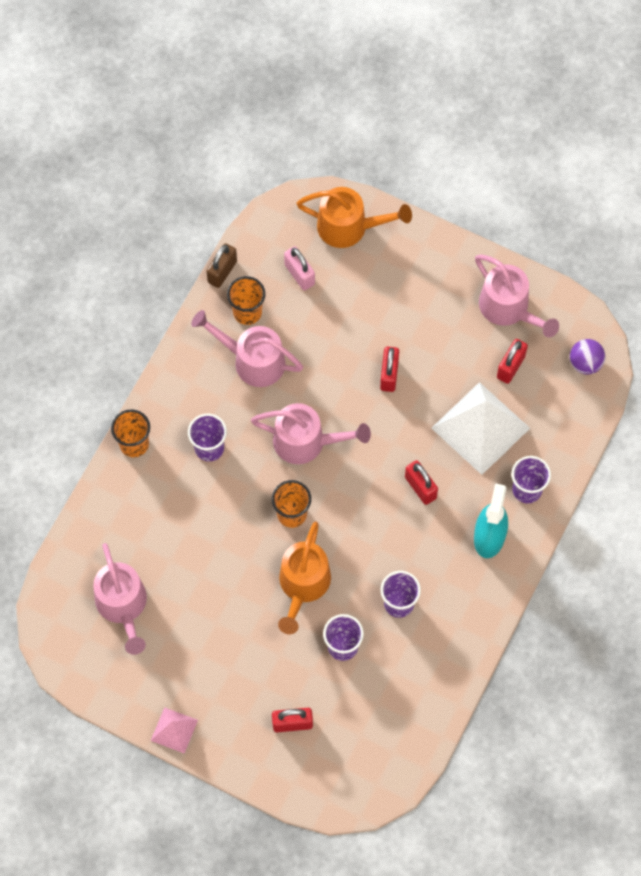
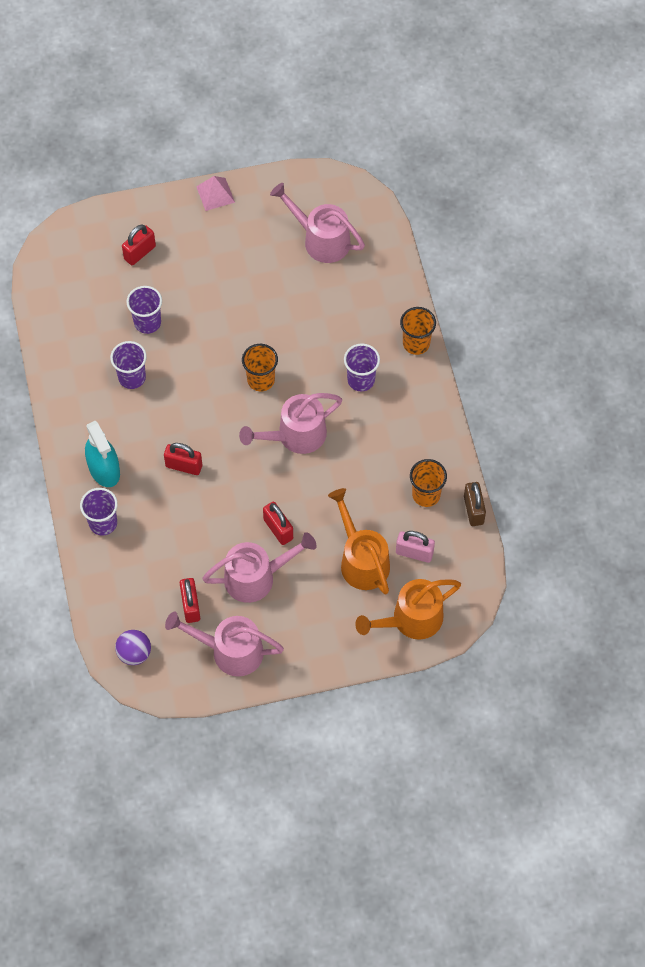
camera: 140 degrees right, 5 degrees down
pink watering can [191,310,303,387] -> pink watering can moved to [202,532,317,603]
orange watering can [278,521,331,634] -> orange watering can moved to [328,488,390,594]
white pyramid [431,382,530,475] -> none

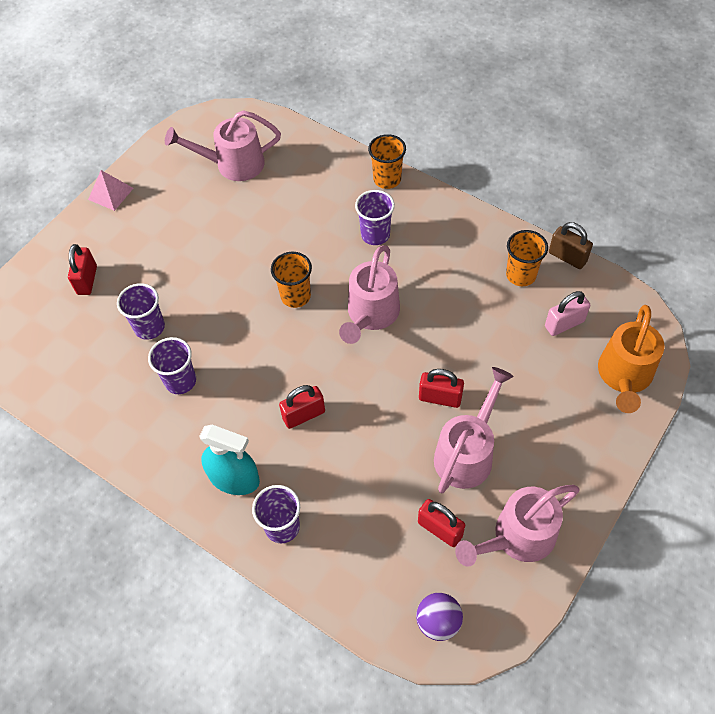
camera: 40 degrees left, 5 degrees down
orange watering can [328,488,390,594] -> none

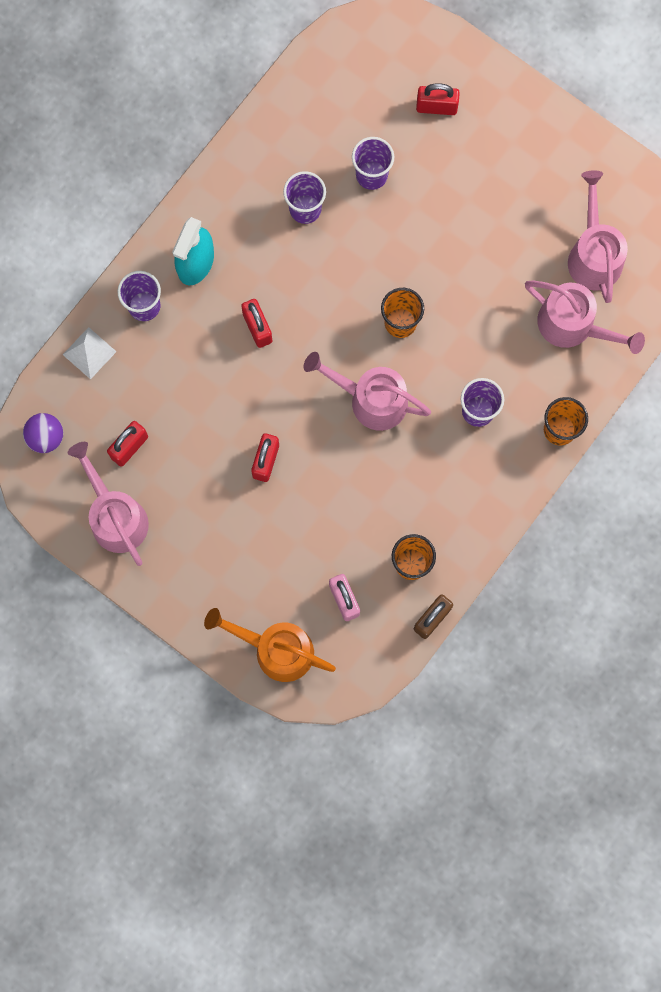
camera: 90 degrees right, 20 degrees up
pink pyramid [88,170,133,211] -> none
pink watering can [434,367,514,494] -> pink watering can moved to [525,281,645,354]
none -> white pyramid [63,327,117,379]

